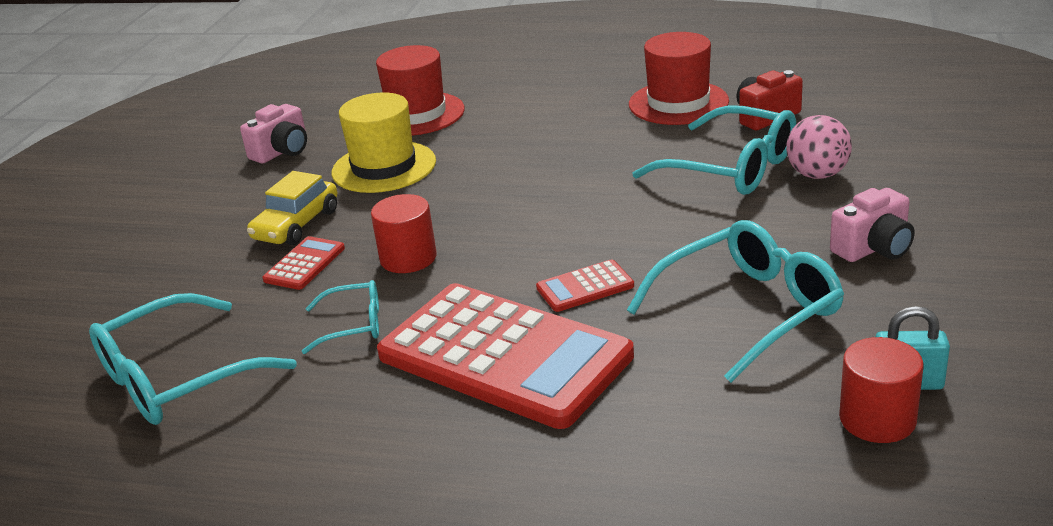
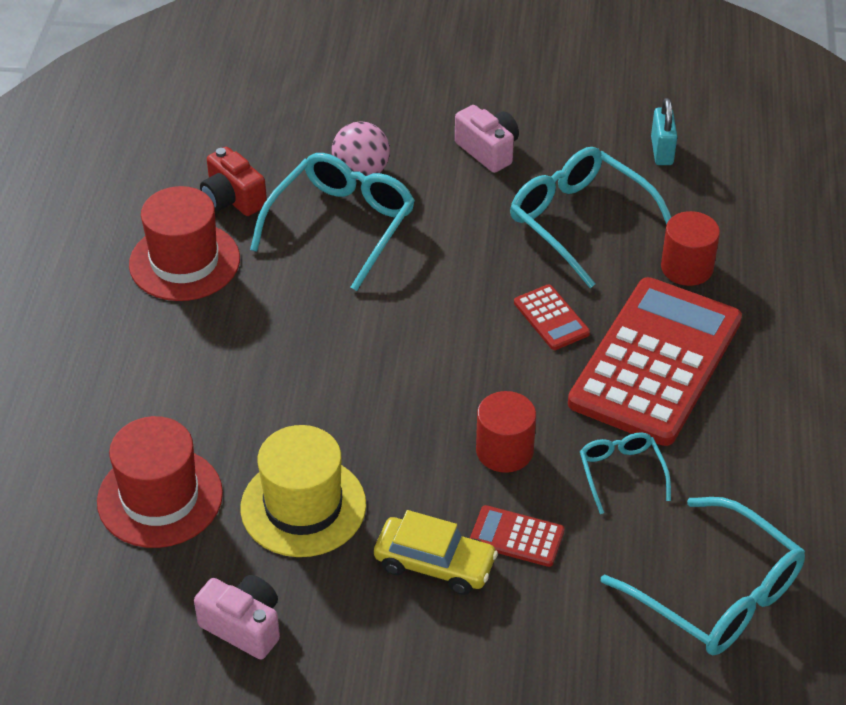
camera: 100 degrees left, 15 degrees up
red cylinder [839,337,924,443] -> red cylinder moved to [661,211,720,286]

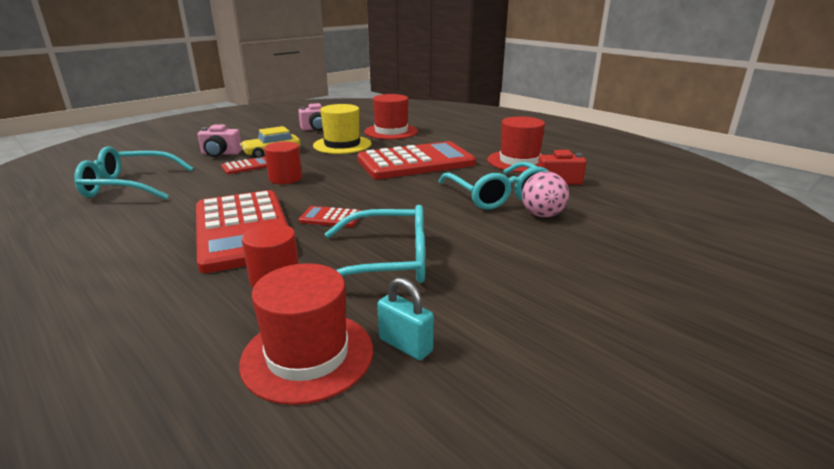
camera: 130 degrees right, 20 degrees down
pink camera [455,105,519,173] -> pink camera moved to [198,125,242,157]
turquoise glasses [580,432,671,514] -> none
none -> red hat [239,263,373,405]
none -> red calculator [357,141,476,179]

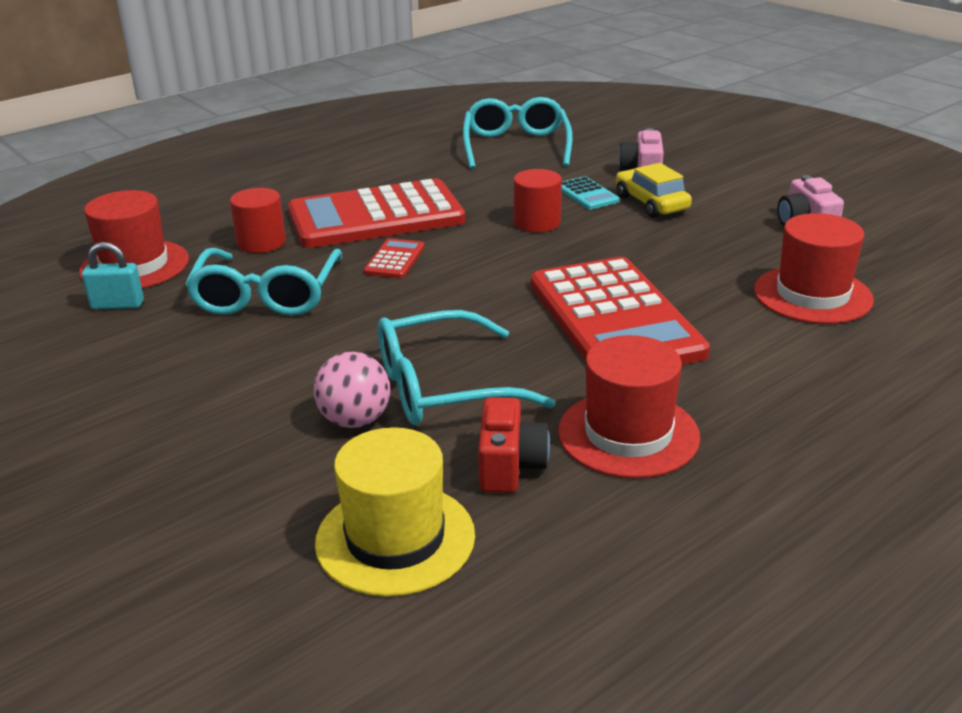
camera: 95 degrees right, 5 degrees up
red calculator [221,157,267,174] -> turquoise calculator [562,176,620,210]
yellow hat [313,104,371,154] -> yellow hat moved to [315,427,475,597]
turquoise padlock [377,277,434,360] -> turquoise padlock turned 45 degrees clockwise [82,242,144,310]

